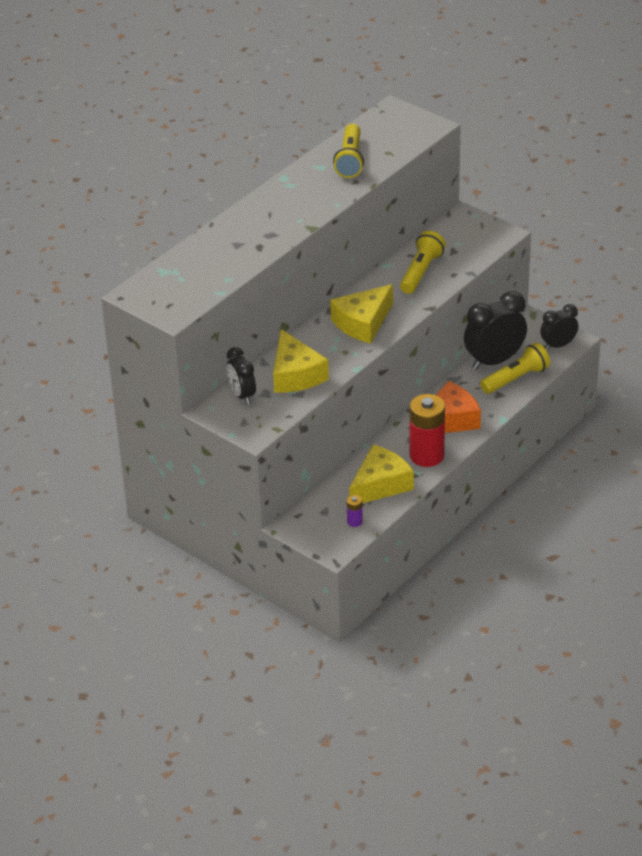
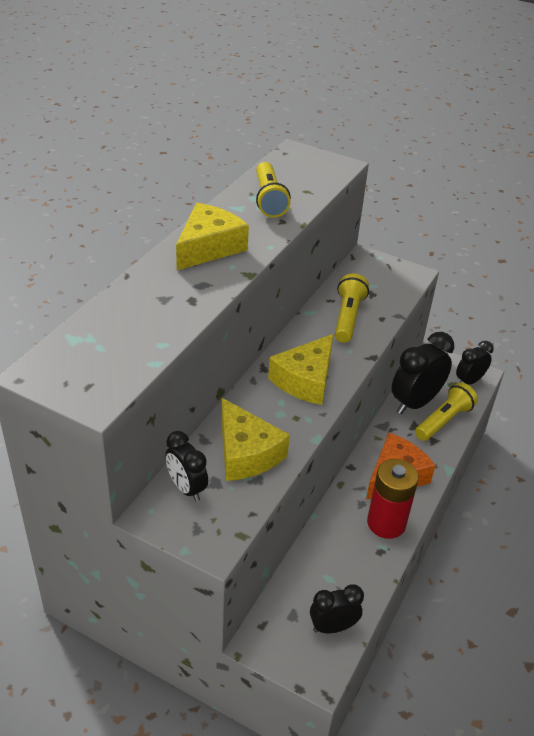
camera: 15 degrees left, 0 degrees up
purple battery [347,495,363,527] -> black clock [310,585,364,633]
yellow cheese [349,444,414,503] -> yellow cheese moved to [176,203,249,270]

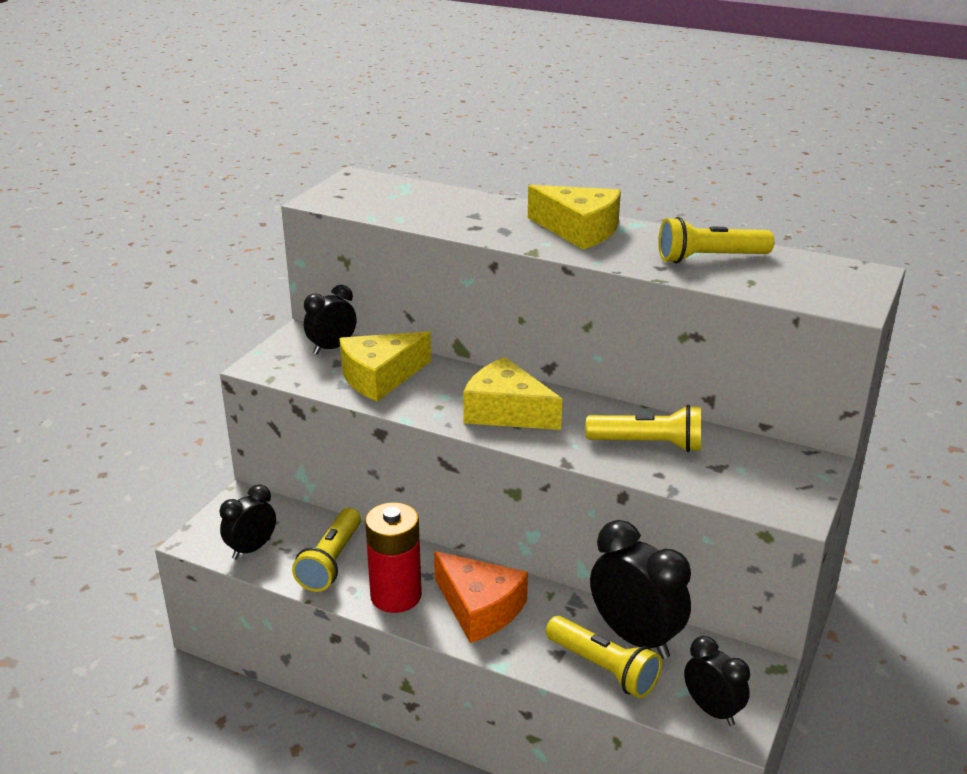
camera: 90 degrees right, 10 degrees down
black clock [310,585,364,633] -> black clock turned 120 degrees counterclockwise [220,484,276,559]
none -> yellow flashlight [292,508,361,592]

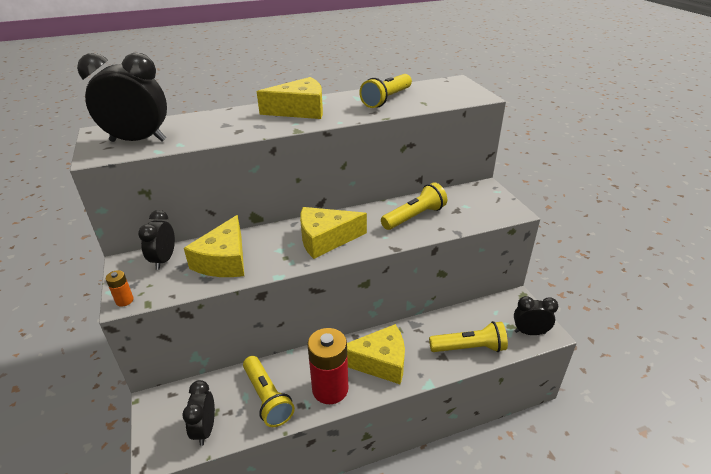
camera: 45 degrees left, 5 degrees up
orange cheese [434,551,528,643] -> yellow cheese [347,324,405,384]
black clock [590,520,691,659] -> black clock moved to [77,53,167,142]
none -> orange battery [106,270,134,307]

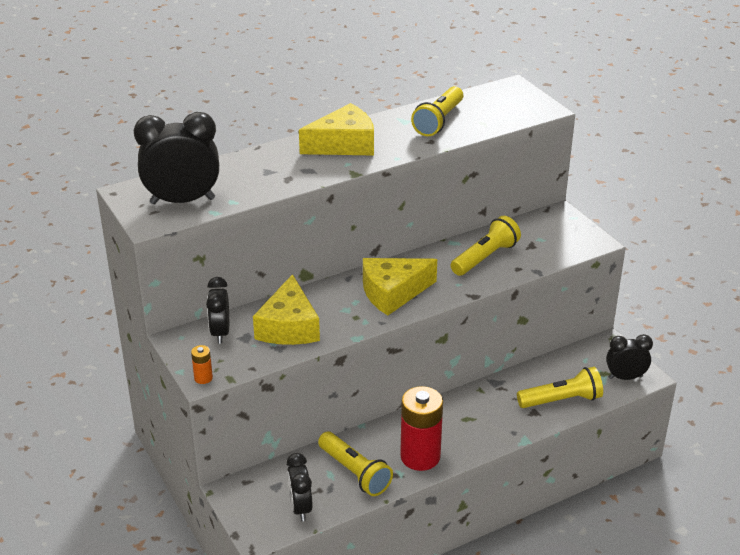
camera: 10 degrees left, 0 degrees up
yellow cheese [347,324,405,384] -> none

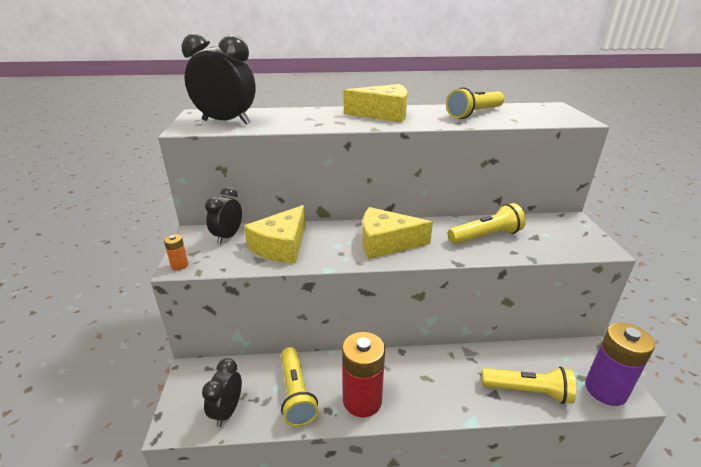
camera: 25 degrees right, 5 degrees down
black clock [606,334,653,380] -> purple battery [585,323,655,406]

